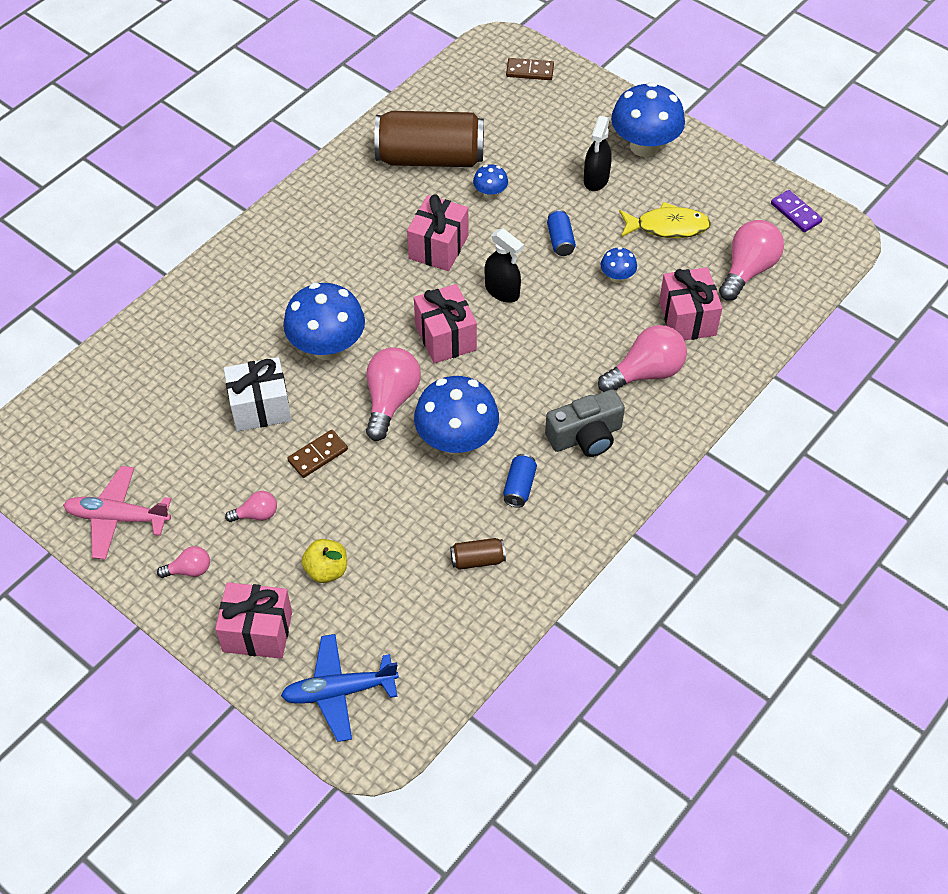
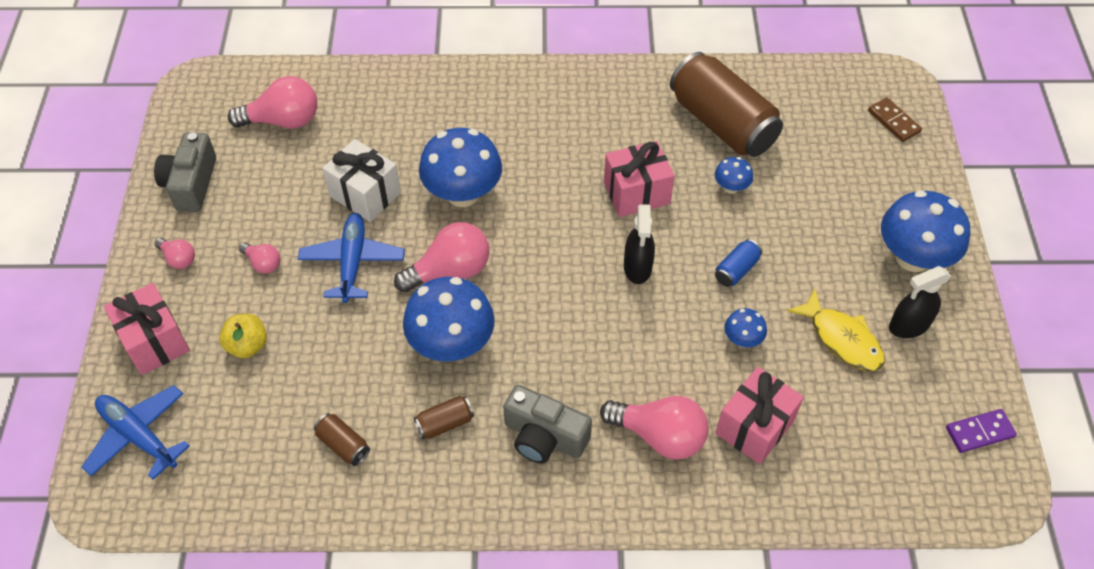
camera: 50 degrees right, 0 degrees up
pink plane [63,466,171,560] -> grey camera [154,132,216,212]
brown domino [287,430,348,478] -> blue plane [298,213,405,303]
pink gift [414,284,477,364] -> none
blue can [503,454,537,508] -> brown can [414,396,474,439]
black spray bottle [584,116,612,191] -> black spray bottle moved to [889,266,951,338]
pink light bulb [719,220,784,301] -> pink light bulb moved to [228,76,317,129]
purple domino [771,190,822,232] -> purple domino turned 60 degrees clockwise [946,409,1017,453]

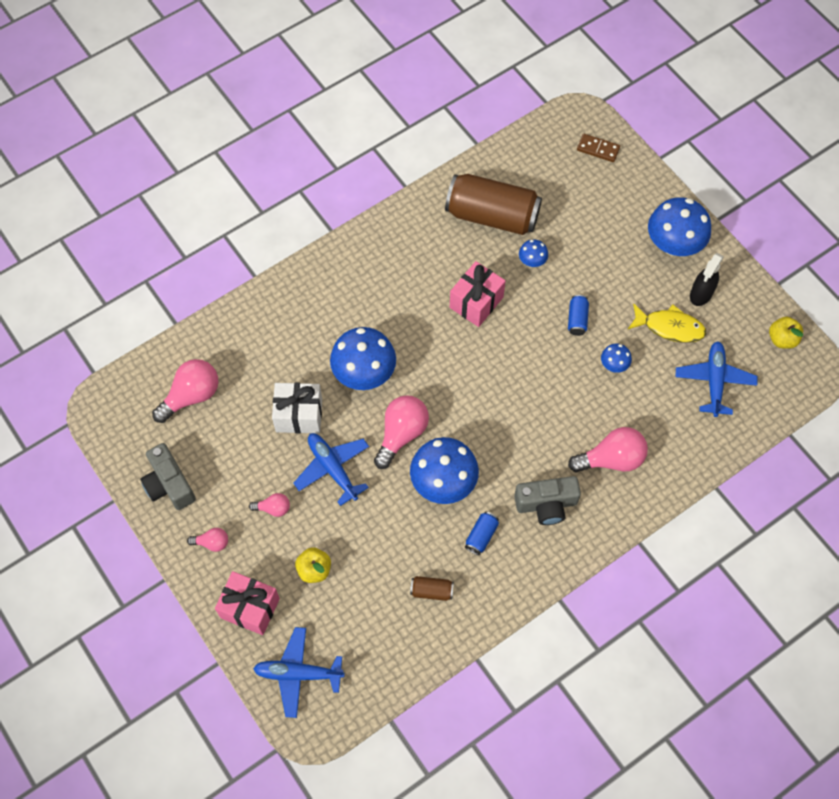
camera: 35 degrees left, 10 degrees up
brown can [414,396,474,439] -> blue can [465,511,499,555]
black spray bottle [624,204,655,284] -> none
pink gift [716,367,804,464] -> none
purple domino [946,409,1017,453] -> yellow apple [769,317,803,349]
none -> blue plane [676,341,757,417]

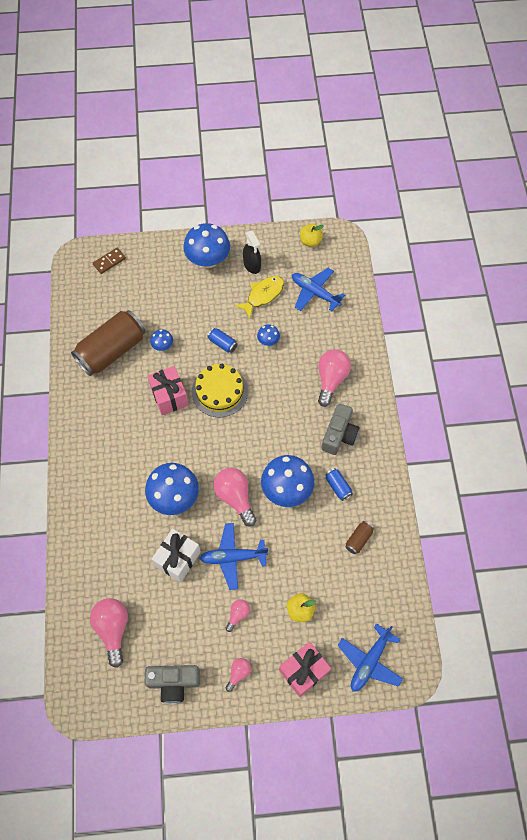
camera: 60 degrees left, 0 degrees up
none -> yellow cake [192,364,248,418]

